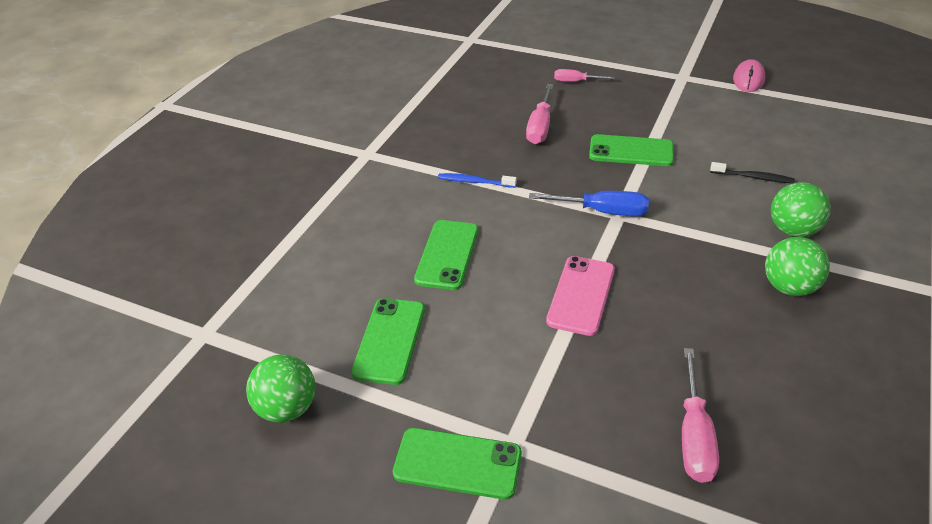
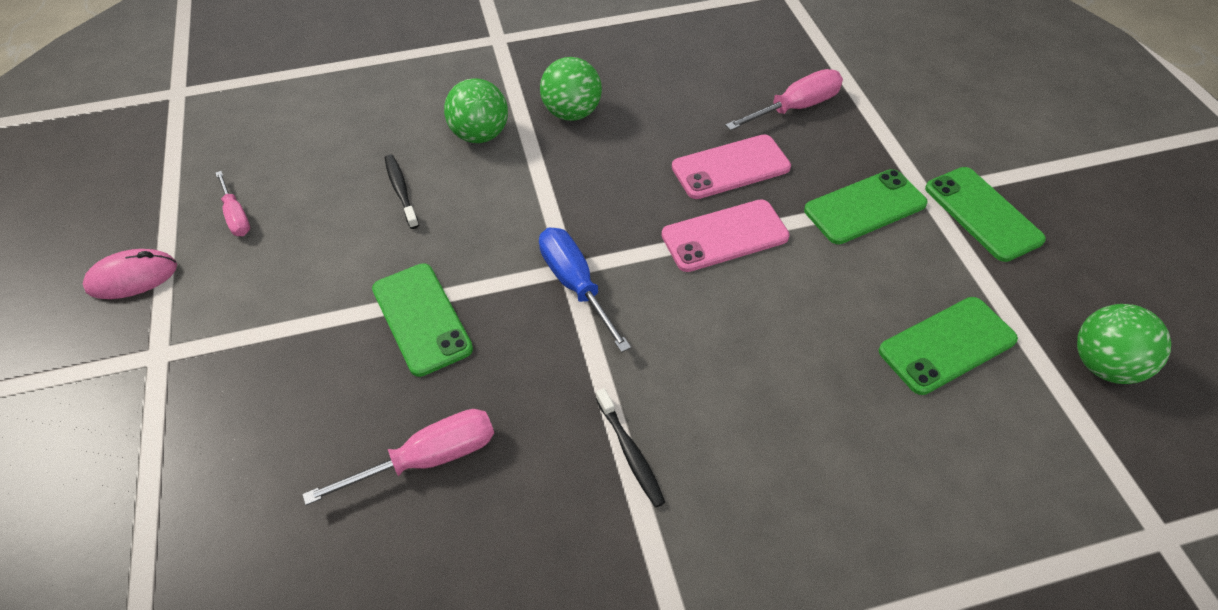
camera: 130 degrees left, 10 degrees up
green phone [414,220,478,290] -> green phone moved to [804,169,928,244]
blue toothbrush [438,173,517,188] -> black toothbrush [596,388,665,507]
pink screwdriver [554,69,615,82] -> pink screwdriver moved to [215,171,250,236]
none -> pink phone [672,134,791,199]

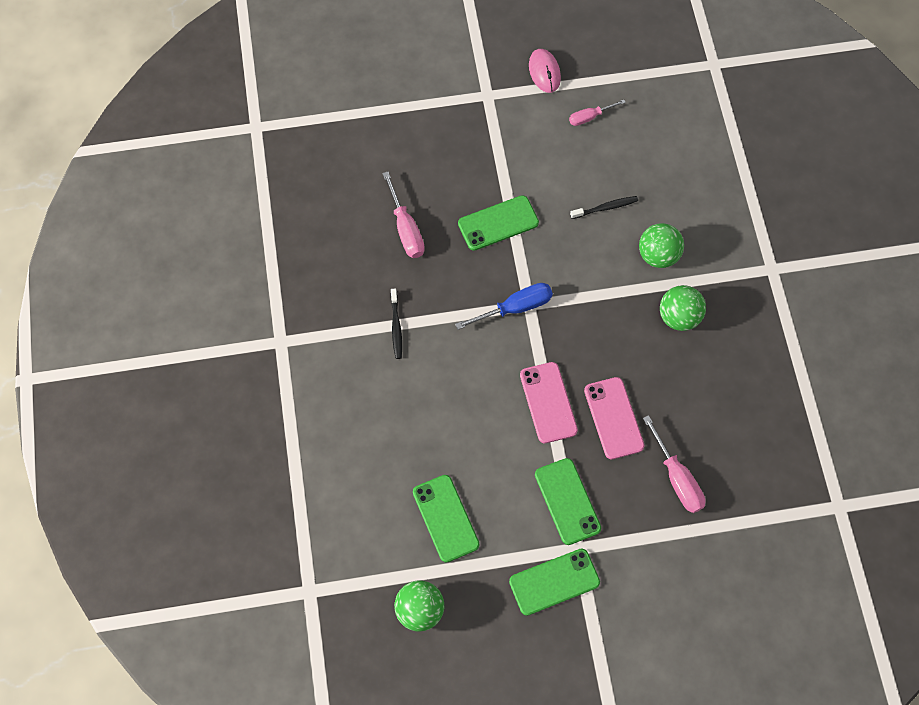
camera: 95 degrees right, 15 degrees up
black toothbrush [596,388,665,507] -> black toothbrush turned 75 degrees counterclockwise [391,289,402,359]

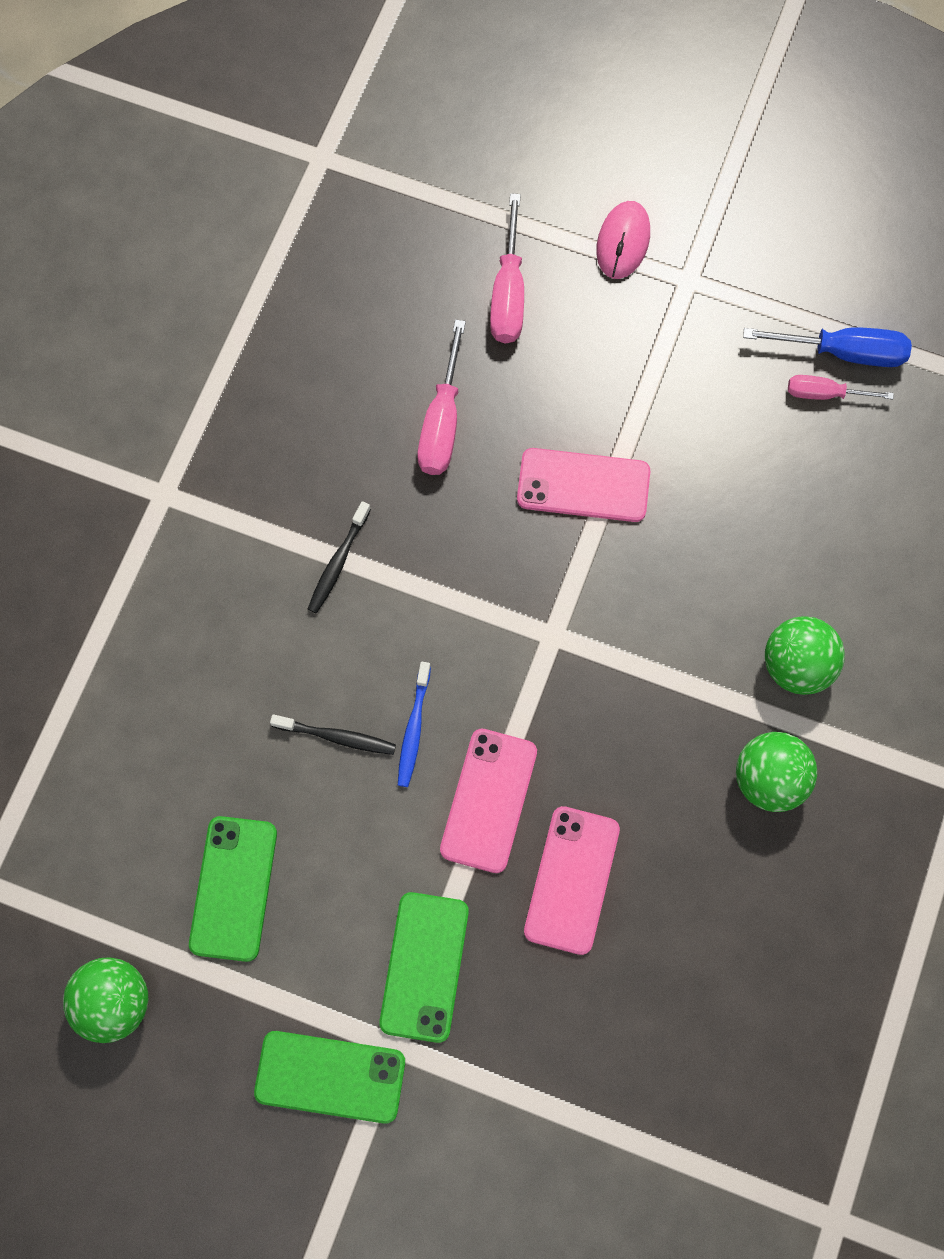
camera: 30 degrees right, 5 degrees up
blue screwdriver [455,283,553,330] -> blue screwdriver moved to [743,327,912,367]
green phone [458,195,539,251] -> pink phone [517,448,650,522]
pink mouse [529,49,561,93] -> pink mouse moved to [596,201,650,279]
black toothbrush [570,196,638,219] -> black toothbrush moved to [270,714,396,755]
pink screwdriver [643,415,705,513] -> pink screwdriver moved to [490,193,524,343]
none -> blue toothbrush [398,662,431,787]

